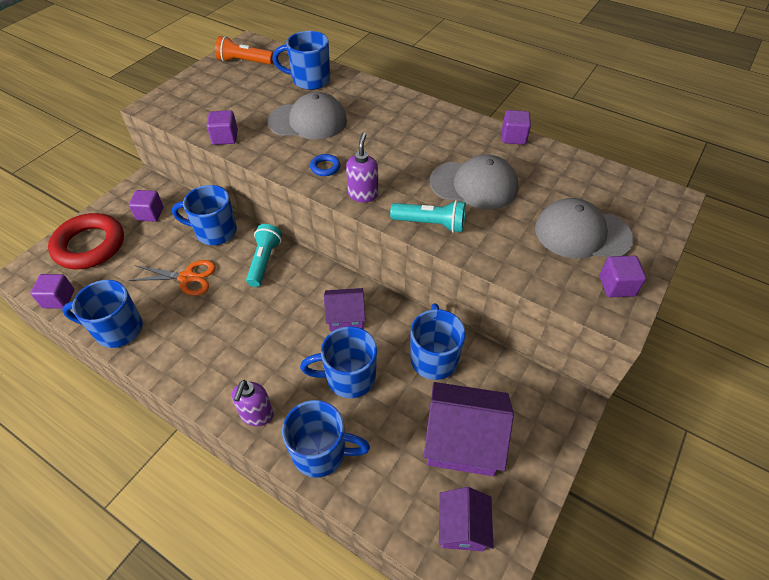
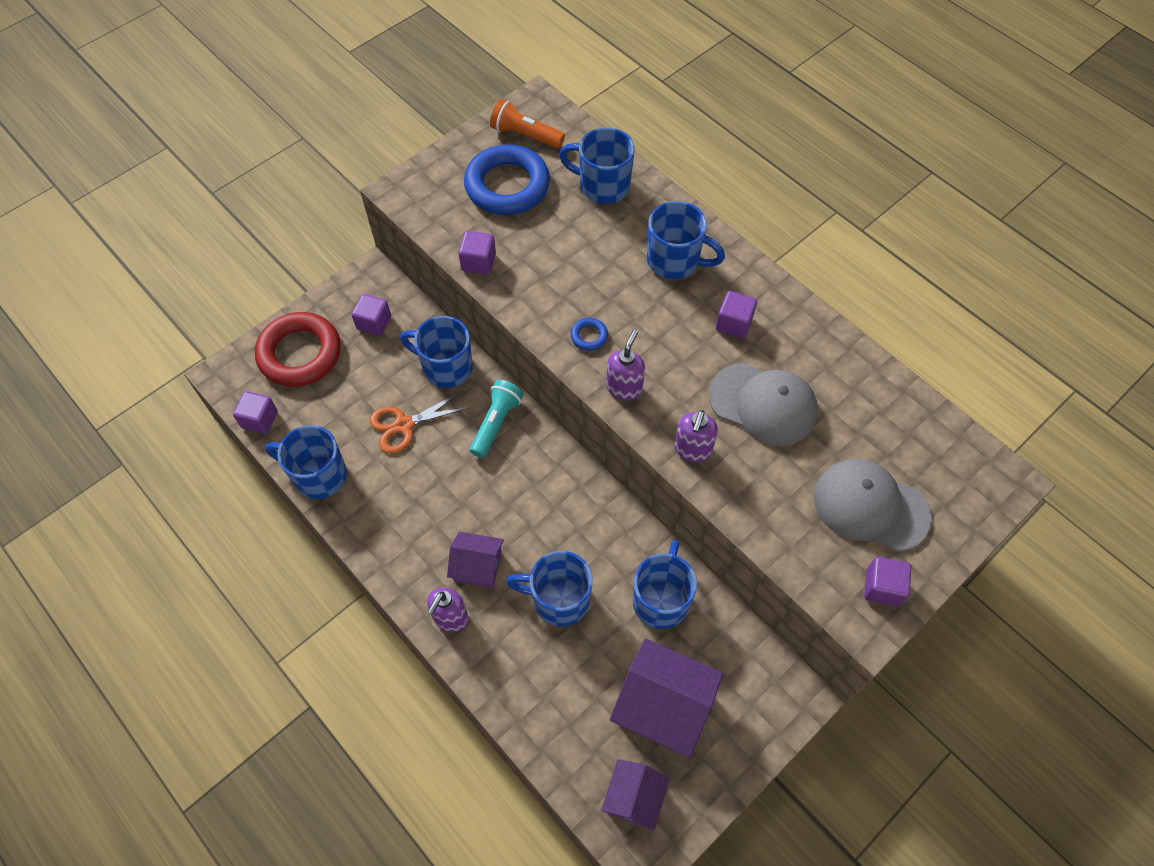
camera: 15 degrees right, 10 degrees up
orange scissors [129,260,216,296] -> orange scissors turned 135 degrees clockwise [369,391,471,453]
grey cap [268,92,347,140] -> none
blue mug [282,400,370,478] -> blue mug moved to [647,201,725,279]
purple house [324,288,365,331] -> purple house moved to [447,532,504,588]
turquoise flashlight [390,200,466,233] -> purple soap dispenser [674,410,718,462]
purple cube [502,110,531,145] -> purple cube moved to [716,291,757,338]
none -> blue ring [464,144,550,215]

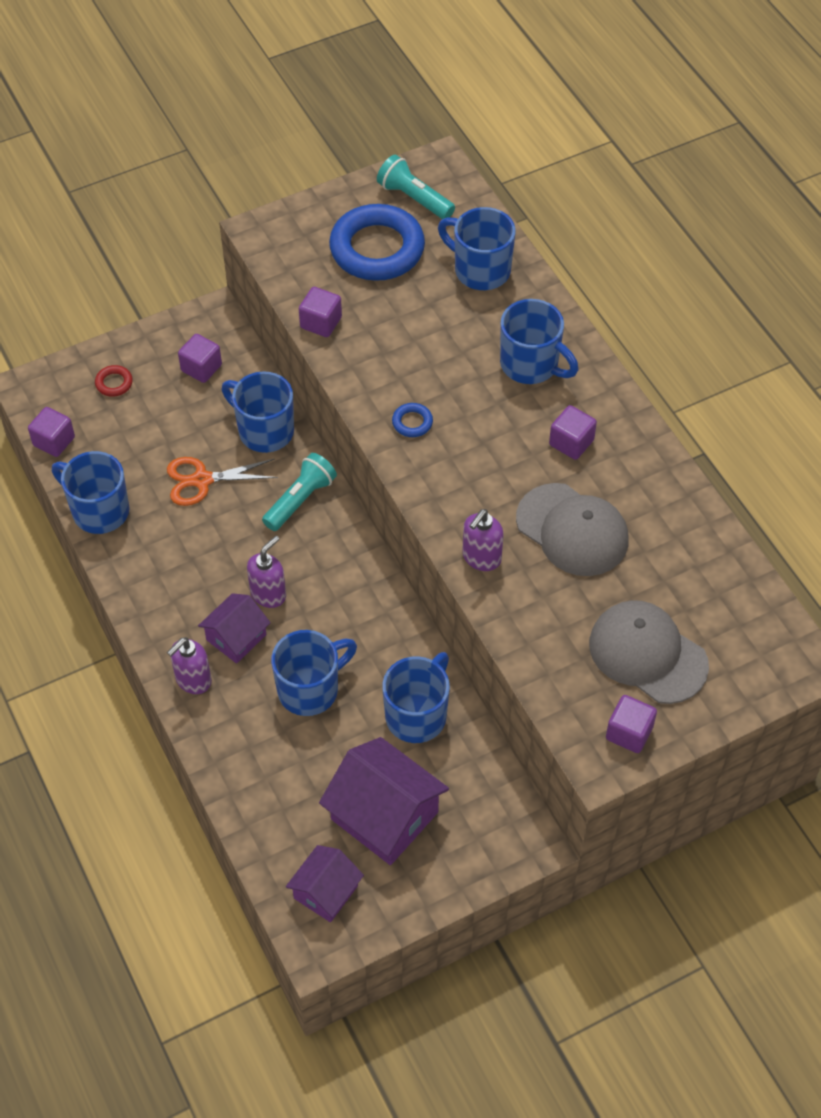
camera: 15 degrees right, 5 degrees down
red ring [255,312,341,387] -> red ring [95,365,133,397], size x0.40
purple house [447,532,504,588] -> purple house turned 75 degrees counterclockwise [198,593,271,664]
orange flashlight [490,99,565,149] -> turquoise flashlight [377,155,455,219]
blue mug [506,551,593,627] -> blue mug turned 120 degrees clockwise [271,630,357,716]
purple soap dispenser [606,330,645,401] -> purple soap dispenser moved to [247,536,286,608]

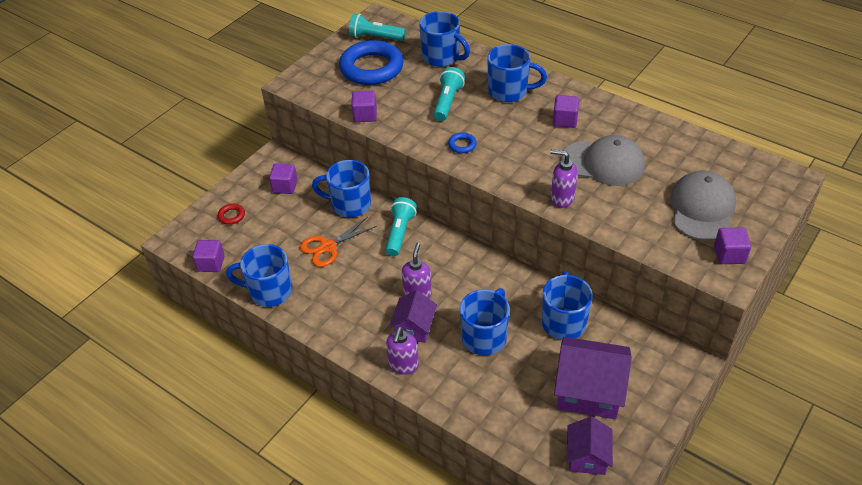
camera: 25 degrees left, 10 degrees down
blue mug [438,207,516,290] -> blue mug turned 150 degrees counterclockwise [419,11,470,67]
purple soap dispenser [462,509,504,571] -> purple soap dispenser turned 105 degrees clockwise [550,149,578,208]
grey cap [589,600,709,704] -> grey cap turned 90 degrees clockwise [670,170,736,241]
none -> turquoise flashlight [433,67,465,121]

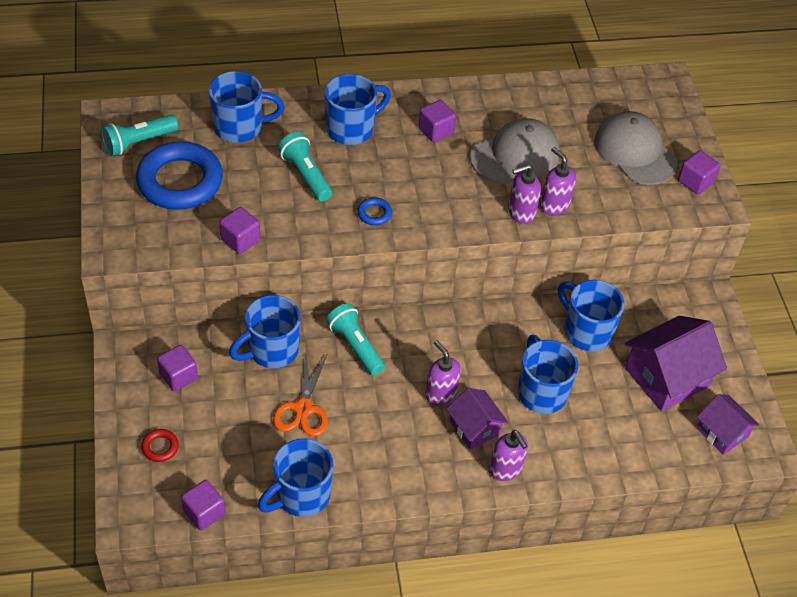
camera: 50 degrees left, 5 degrees up
none -> purple soap dispenser [540,147,576,215]

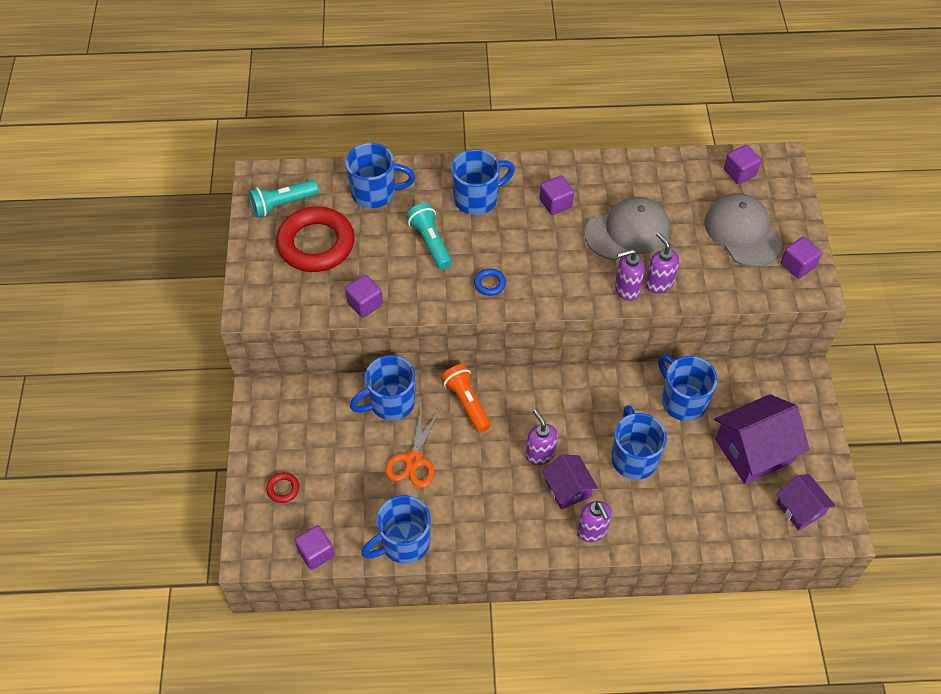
camera: 10 degrees right, 5 degrees up
blue ring [136,142,223,210] -> red ring [276,207,355,272]
purple cube [157,345,198,391] -> purple cube moved to [724,145,761,184]
turquoise flashlight [326,303,385,375] -> orange flashlight [441,364,491,433]

